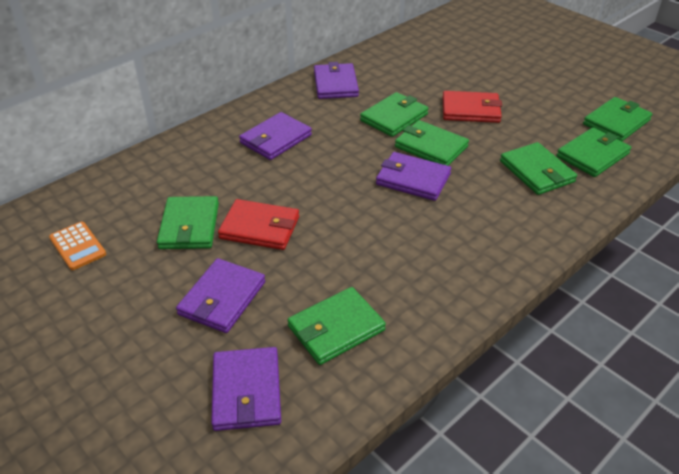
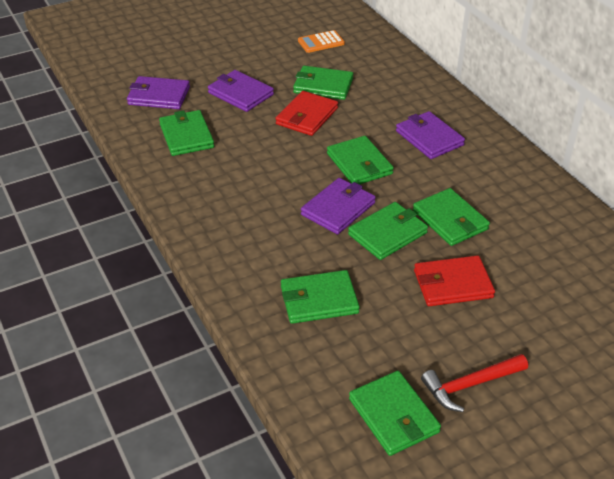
camera: 105 degrees right, 0 degrees up
purple wallet [314,62,359,99] -> none
red wallet [443,91,502,123] -> red wallet turned 60 degrees clockwise [414,255,495,306]
green wallet [556,127,631,177] -> green wallet moved to [327,136,394,184]
none -> red hammer [421,354,528,412]

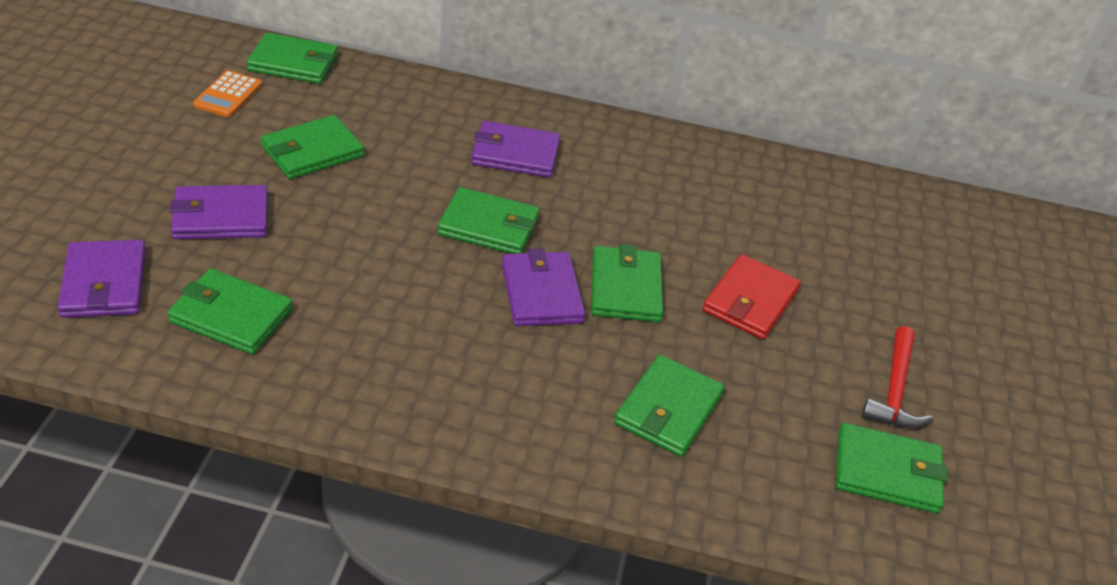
camera: 55 degrees left, 0 degrees up
purple wallet [127,76,190,109] -> purple wallet turned 60 degrees counterclockwise [57,240,146,318]
red wallet [275,91,338,136] -> none
green wallet [413,188,490,246] -> green wallet moved to [246,32,338,84]

